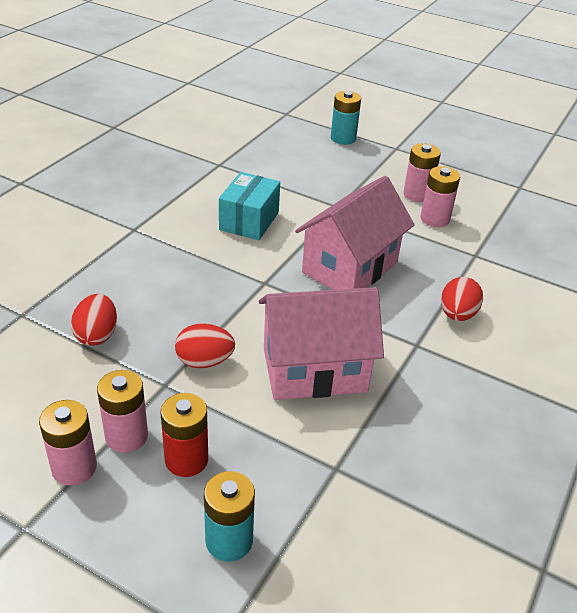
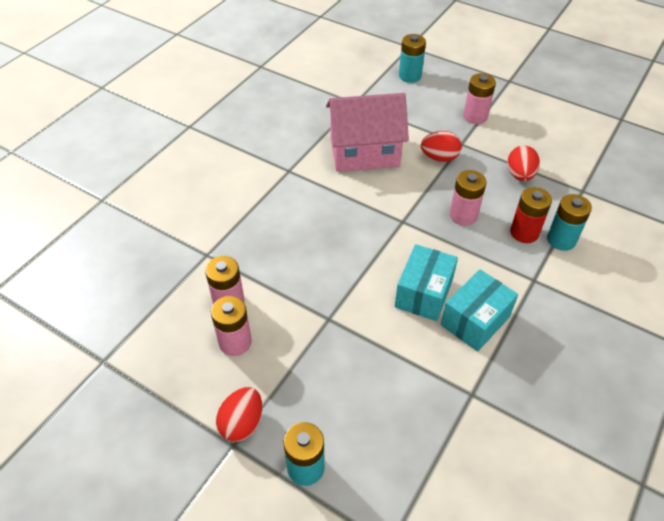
camera: 175 degrees left, 10 degrees up
pink battery [39,400,97,486] -> pink battery moved to [450,170,486,226]
red battery [161,393,208,477] -> red battery moved to [510,187,552,243]
pink house [295,176,415,290] -> none
red egg [441,277,483,321] -> red egg moved to [216,387,262,442]
none -> turquoise box [441,269,518,351]
none -> turquoise battery [547,194,592,251]

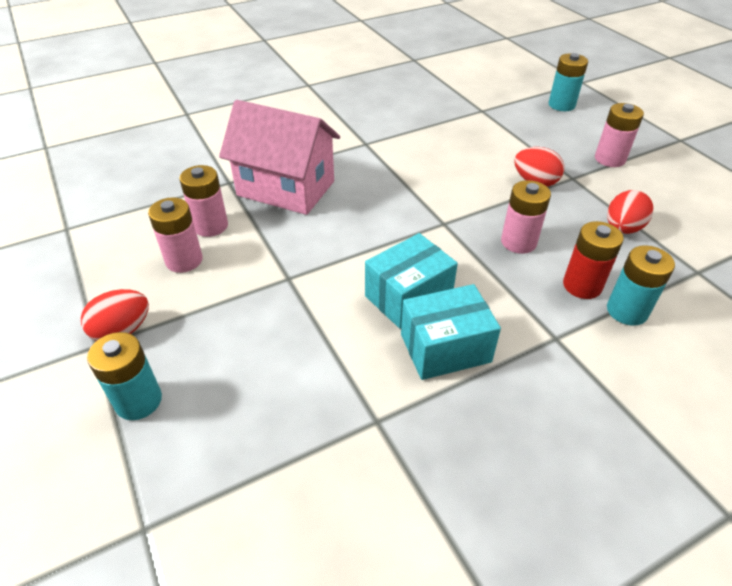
camera: 30 degrees right, 5 degrees down
pink house [326,93,409,172] -> pink house moved to [219,100,340,215]

